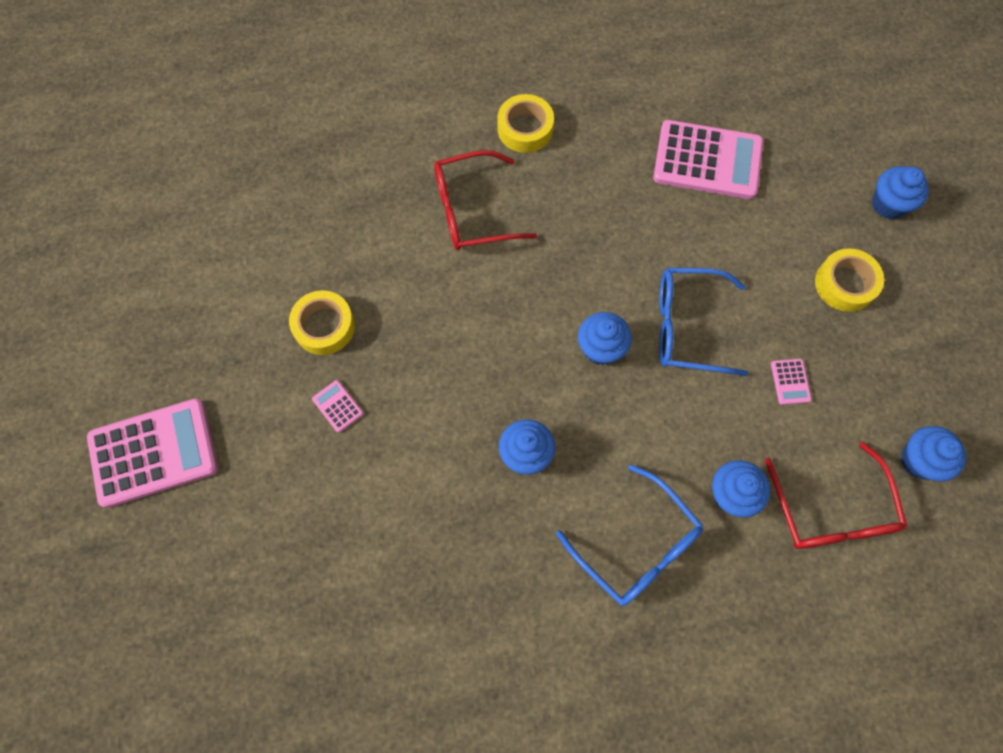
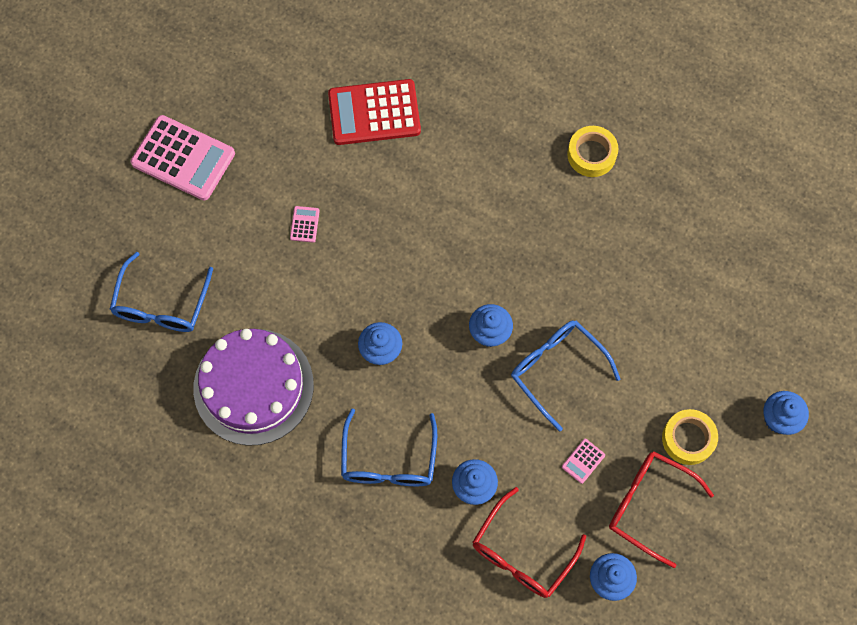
camera: 45 degrees right, 0 degrees up
yellow tape [289,290,355,355] -> none
red glasses [434,150,537,250] -> red glasses moved to [609,451,714,568]
pink calculator [653,120,763,199] -> none
none -> blue glasses [110,252,213,332]
none -> purple cake [193,329,314,446]
none -> red calculator [328,79,421,145]

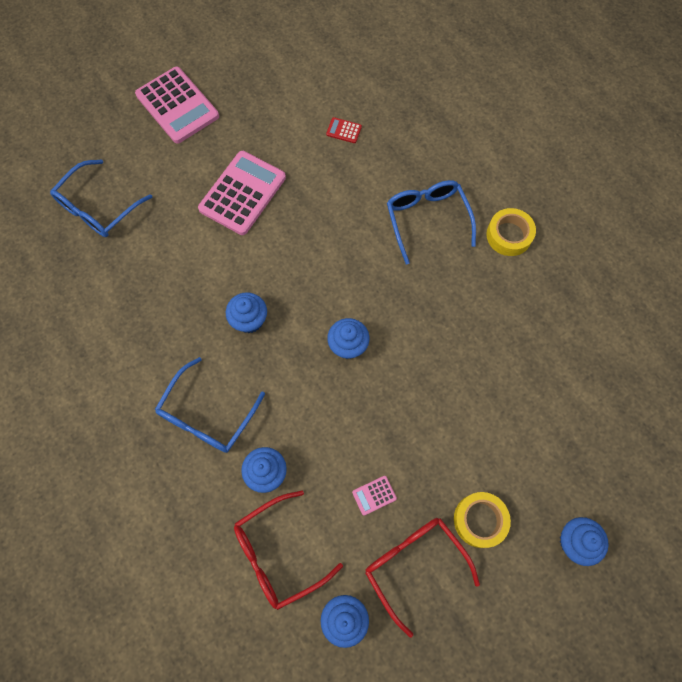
camera: 25 degrees right, 0 degrees up
purple cake [193,329,314,446] -> none
pink calculator [290,206,320,243] -> pink calculator [198,151,286,235], size x2.46
red calculator [328,79,421,145] -> red calculator [326,117,362,143], size x0.41
blue glasses [511,321,621,432] -> blue glasses moved to [387,180,476,264]

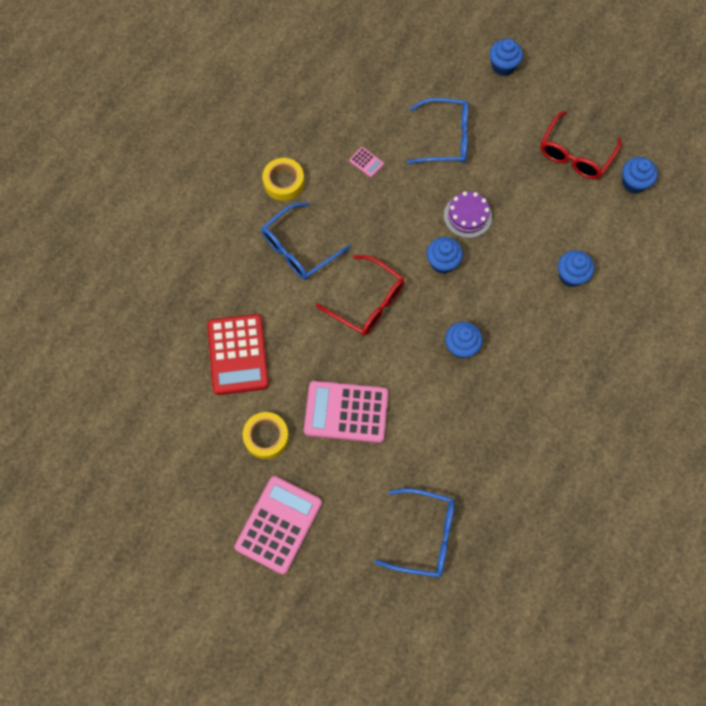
camera: 115 degrees left, 0 degrees up
blue glasses [155,357,265,453] -> blue glasses moved to [407,98,468,164]
red glasses [234,490,343,610] -> red glasses moved to [316,255,404,336]
red calculator [326,117,362,143] -> red calculator [207,314,269,395], size x2.46
pink calculator [352,476,397,515] -> pink calculator moved to [349,147,384,177]
yellow tape [454,492,511,548] -> yellow tape moved to [243,412,289,459]
none -> purple cake [444,191,492,238]

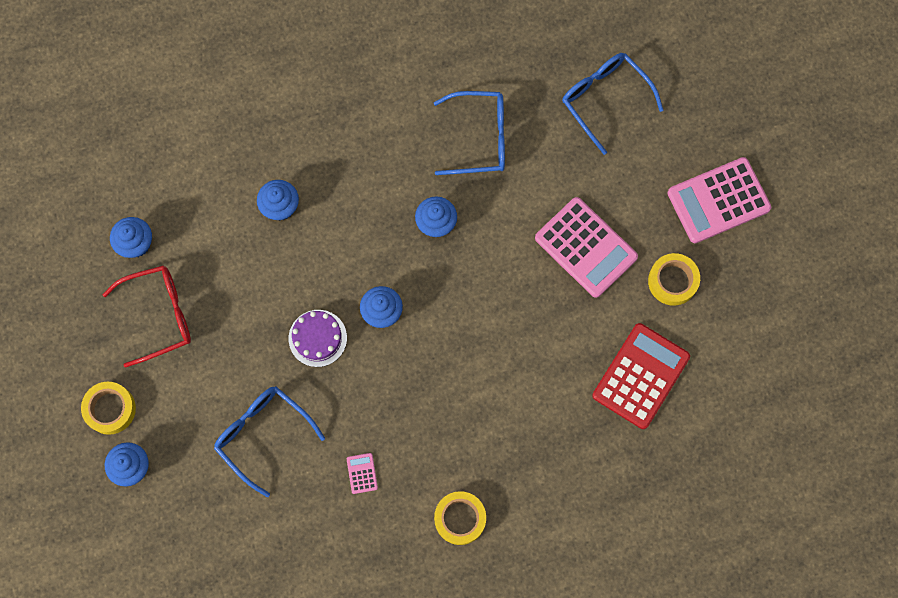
camera: 140 degrees left, 5 degrees up
blue glasses [261,202,350,280] -> blue glasses moved to [434,91,505,175]
red glasses [316,255,404,336] -> none
none -> yellow tape [81,382,136,435]

